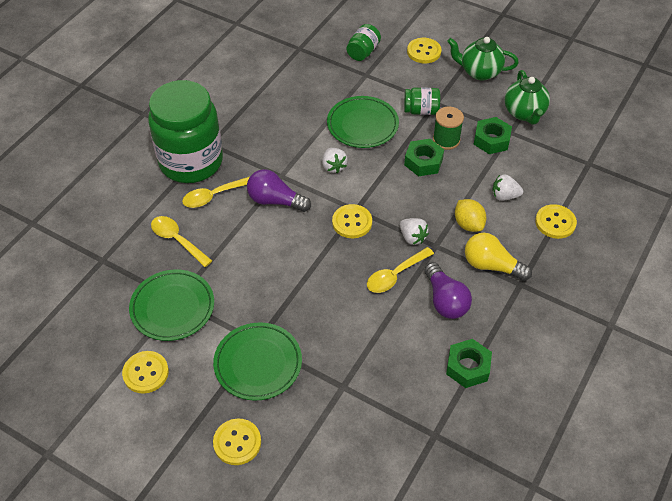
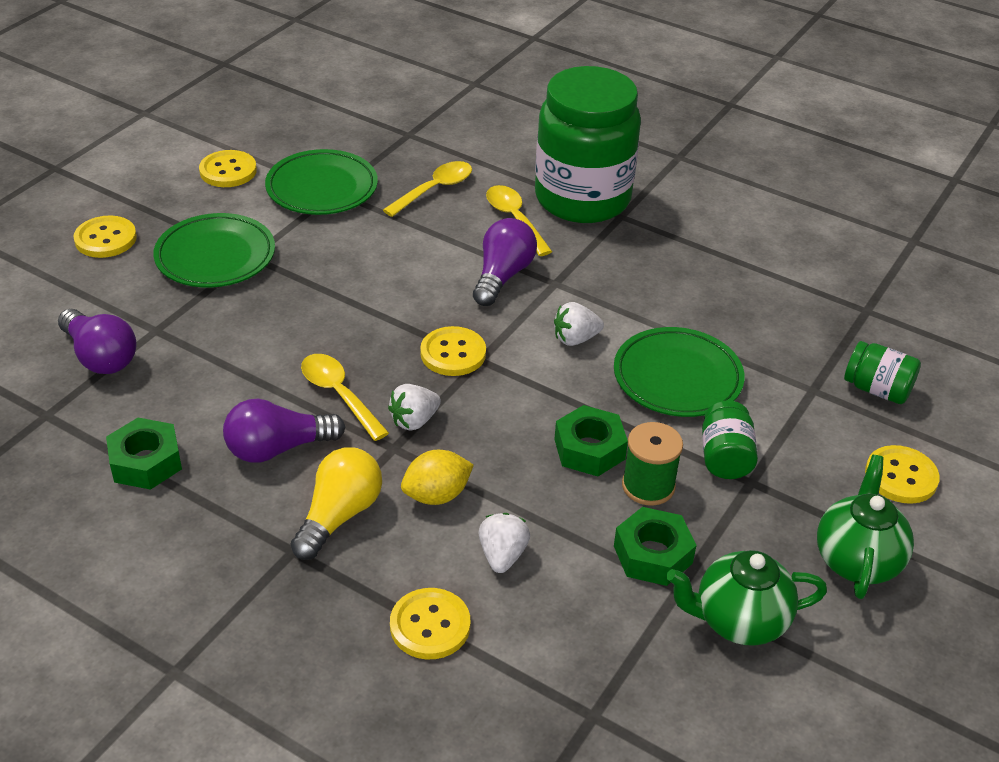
camera: 90 degrees right, 10 degrees down
none -> purple light bulb [58,309,137,374]

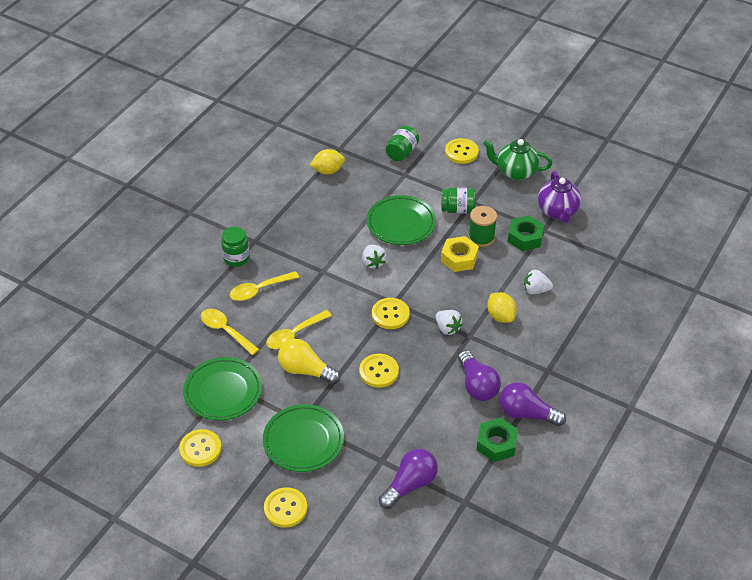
camera: 90 degrees left, 5 degrees up
yellow light bulb [291,447,382,560] -> yellow light bulb moved to [278,339,341,384]
yellow spoon [301,354,389,441] -> yellow spoon moved to [267,310,332,349]
yellow button [390,588,470,659] -> yellow button moved to [359,354,399,388]
purple light bulb [473,218,537,306] -> purple light bulb moved to [499,382,566,426]
green jar [535,66,641,223] -> green jar [221,227,250,267], size x0.42
green nut [554,405,628,476] -> yellow nut [441,236,479,272]
green teapot [666,550,827,646] -> purple teapot [538,171,581,223]
none -> yellow lemon [310,149,345,174]

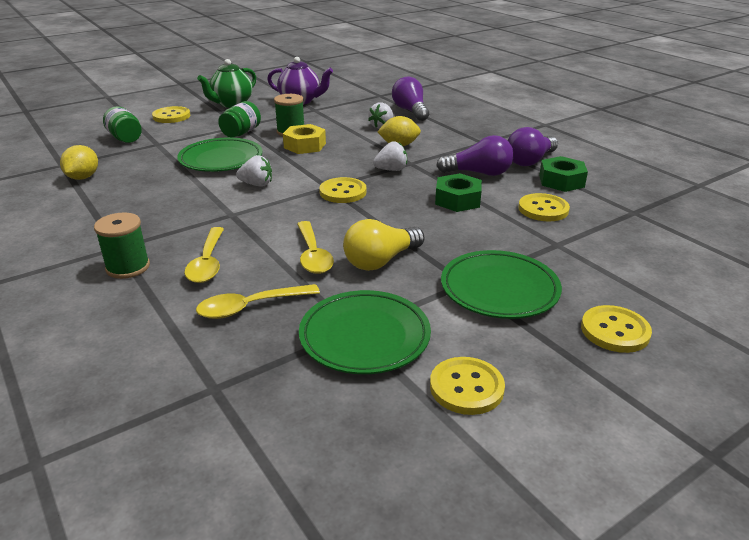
camera: 65 degrees left, 15 degrees down
green jar [221,227,250,267] -> green spool [94,212,150,279]
yellow button [359,354,399,388] -> yellow button moved to [518,193,570,221]
purple light bulb [379,449,438,509] -> purple light bulb moved to [392,77,429,121]
green nut [508,216,544,251] -> green nut moved to [435,173,482,212]

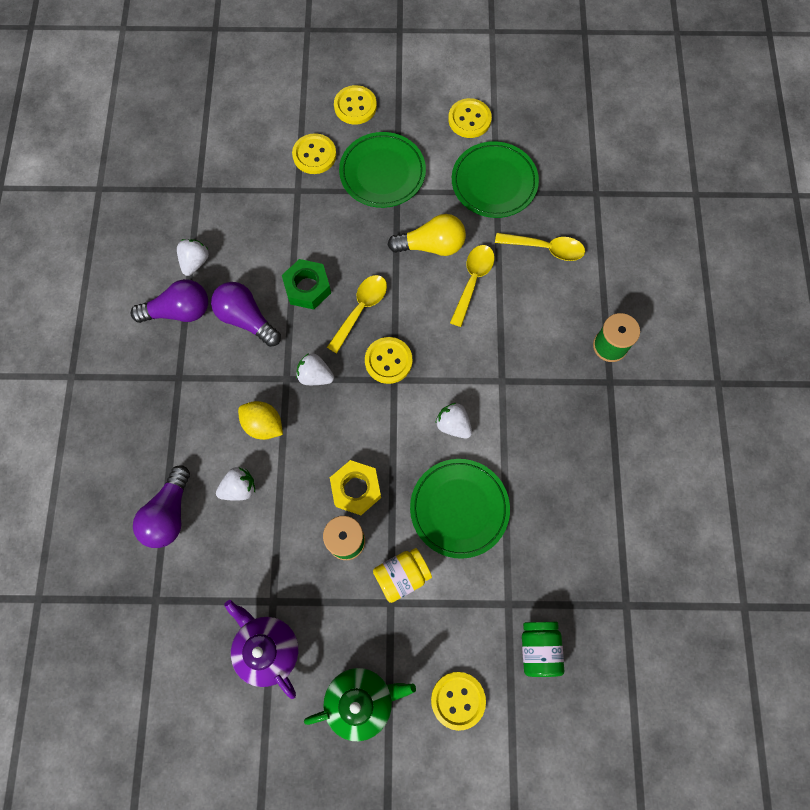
camera: 145 degrees left, 40 degrees up
yellow lemon [60,145,98,180] -> none
yellow spoon [184,227,224,283] -> yellow spoon moved to [327,275,387,353]
green jar [218,101,261,137] -> yellow jar [373,548,432,603]
yellow button [518,193,570,221] -> yellow button moved to [292,133,336,174]
green nut [539,156,588,192] -> white strawberry [177,239,209,276]

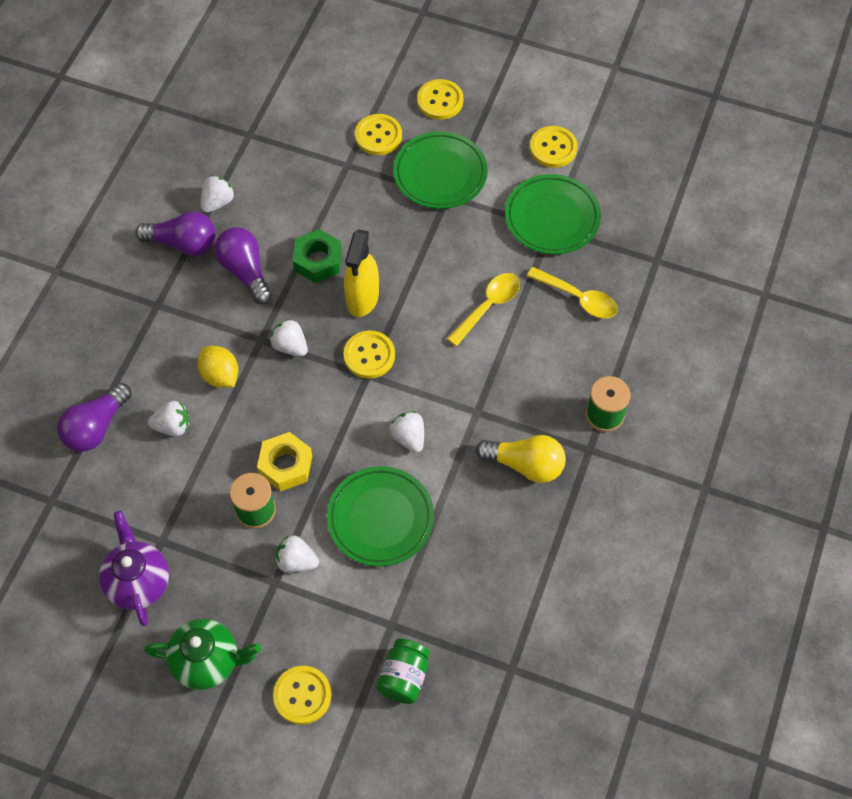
camera: 20 degrees right, 10 degrees down
yellow spoon [327,275,387,353] -> yellow spray bottle [344,229,379,317]
yellow jar [373,548,432,603] -> white strawberry [276,535,319,572]
yellow light bulb [388,214,466,256] -> yellow light bulb moved to [476,435,566,483]

